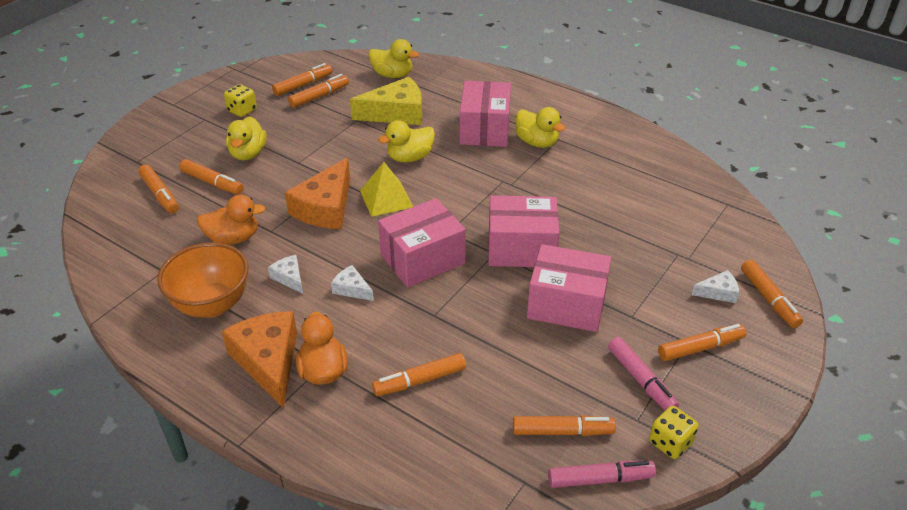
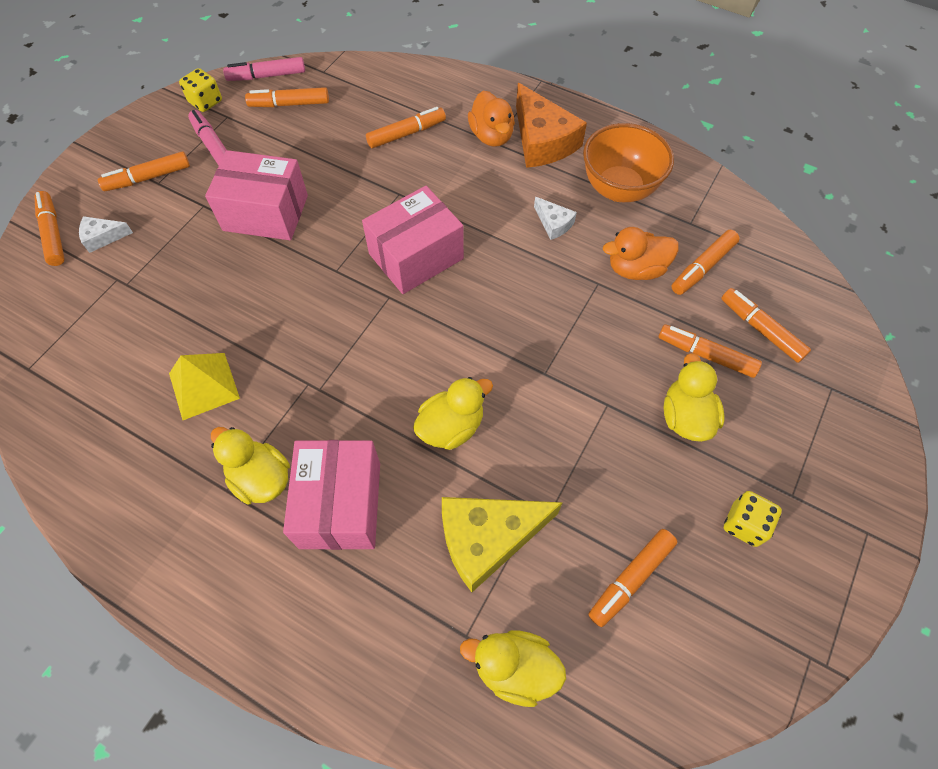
camera: 175 degrees right, 20 degrees up
orange marker [272,63,332,96] -> orange marker moved to [672,230,740,295]
orange cheese [285,158,350,229] -> none
white cheese [331,265,374,301] -> none
yellow pyramid [360,162,413,217] -> yellow pyramid moved to [169,353,240,420]
pink box [488,195,559,267] -> none

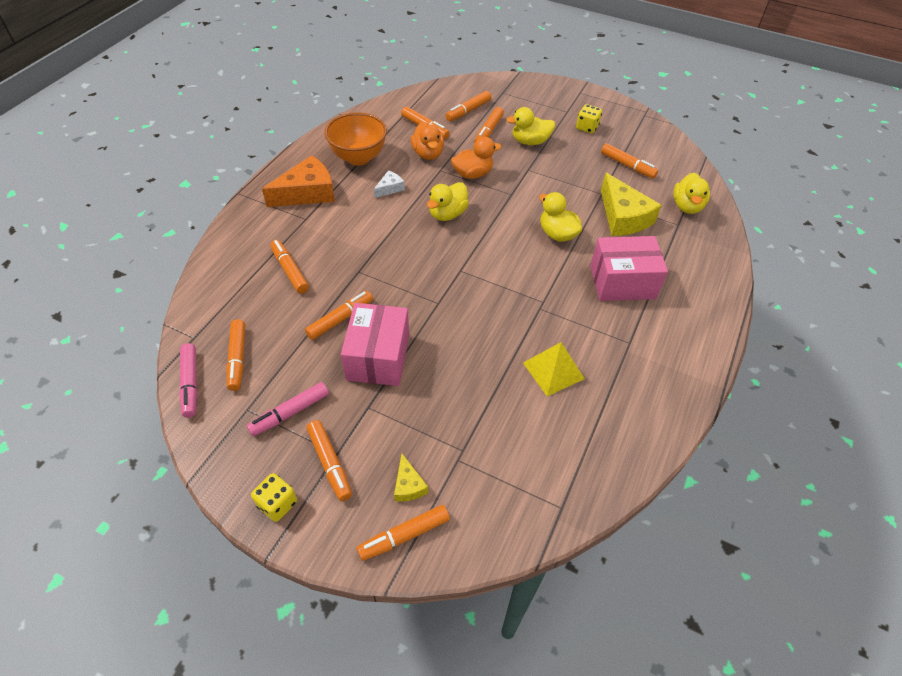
camera: 95 degrees left, 10 degrees down
white cheese [79,216,133,253] -> yellow cheese [394,453,428,502]
yellow dice [179,68,222,112] -> yellow dice moved to [251,473,297,522]
yellow duck [211,427,290,504] -> yellow duck moved to [427,182,469,221]
pink box [362,186,464,294] -> none
orange duck [468,91,515,147] -> orange duck moved to [451,137,501,179]
none -> orange marker [305,291,373,340]

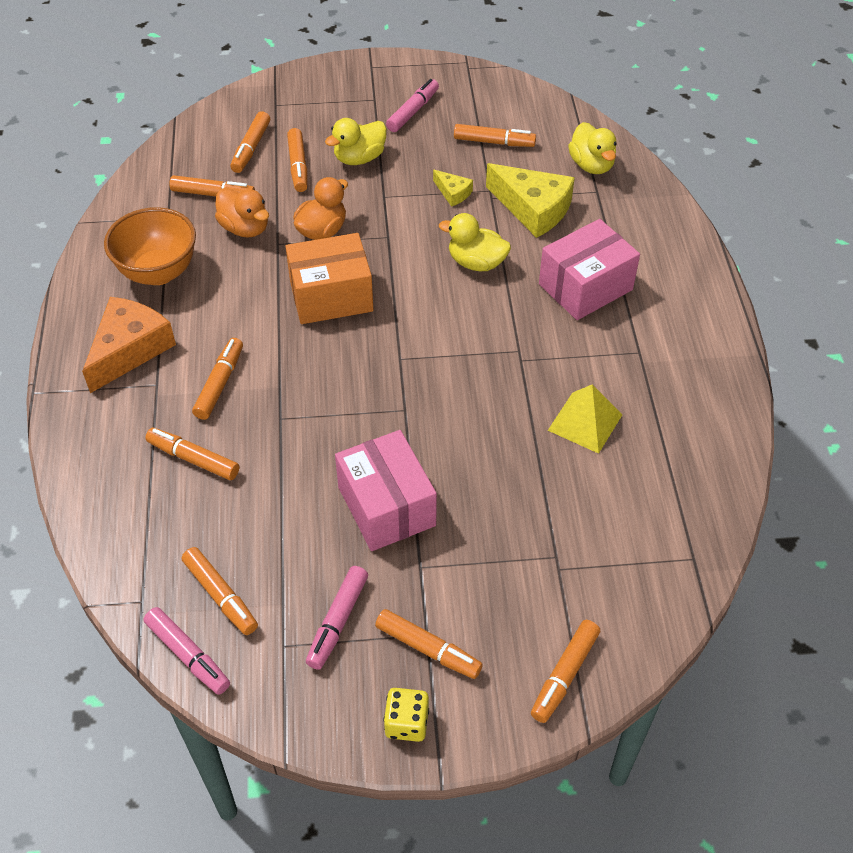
camera: 30 degrees left, 0 degrees up
orange marker [305,291,373,340] -> orange marker moved to [192,338,243,420]
white cheese [374,170,405,198] -> none
yellow cheese [394,453,428,502] -> yellow cheese moved to [433,170,473,207]
yellow duck [427,182,469,221] -> orange box [285,233,373,324]
yellow dice [576,104,602,133] -> pink marker [386,79,439,132]

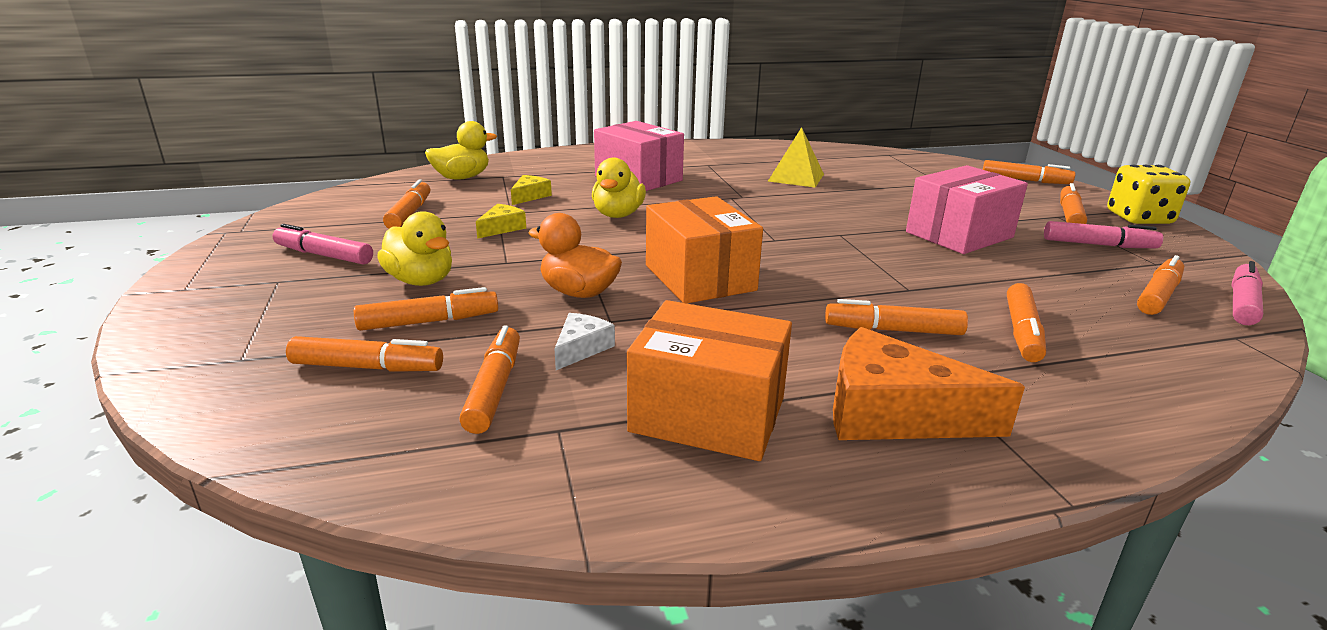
camera: 100 degrees left, 25 degrees down
orange bowl [104,207,196,285] -> orange box [627,300,792,461]
orange duck [215,188,269,238] -> white cheese [554,313,615,370]
yellow dice [384,688,429,742] -> yellow dice [1107,165,1190,224], size x1.50
yellow cheese [486,163,575,238] -> yellow cheese [511,175,552,205], size x0.49

